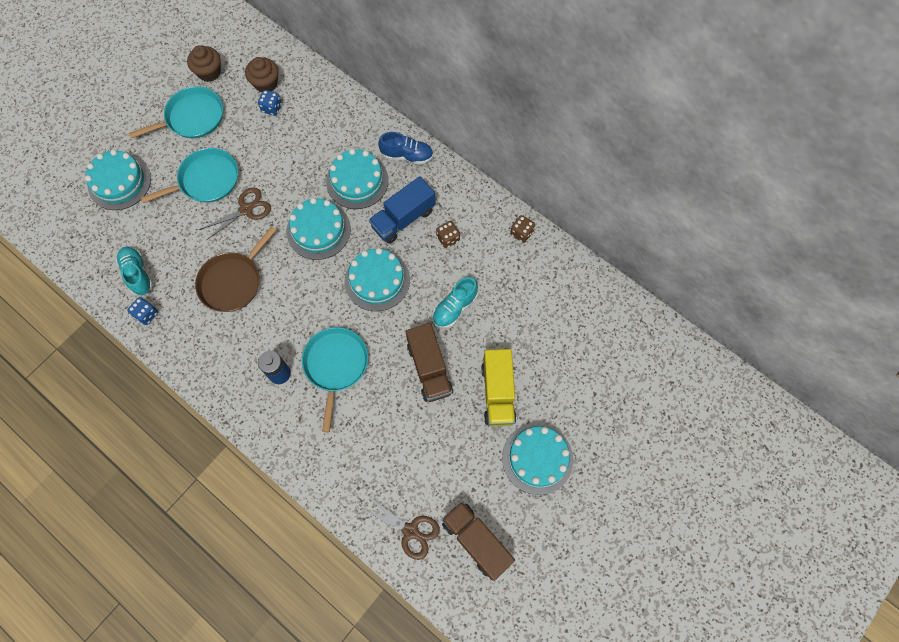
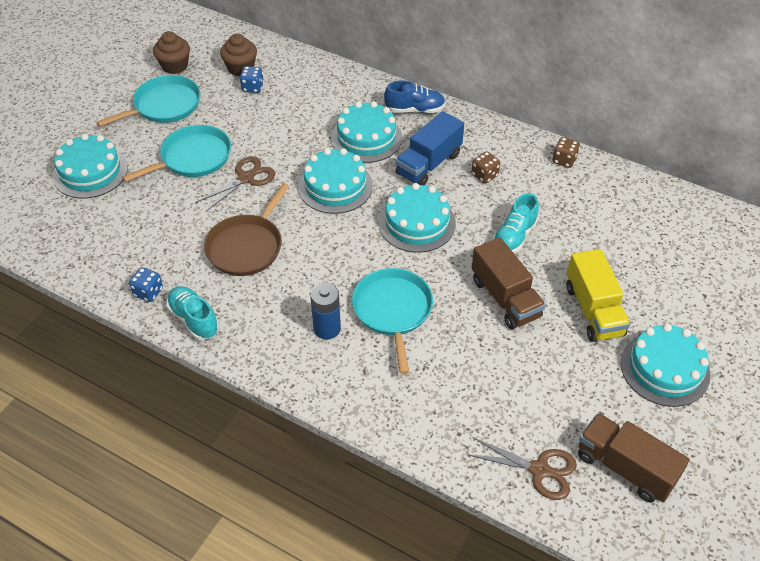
camera: 10 degrees left, 20 degrees down
turquoise shoe [116,247,153,295] -> turquoise shoe moved to [166,286,219,340]

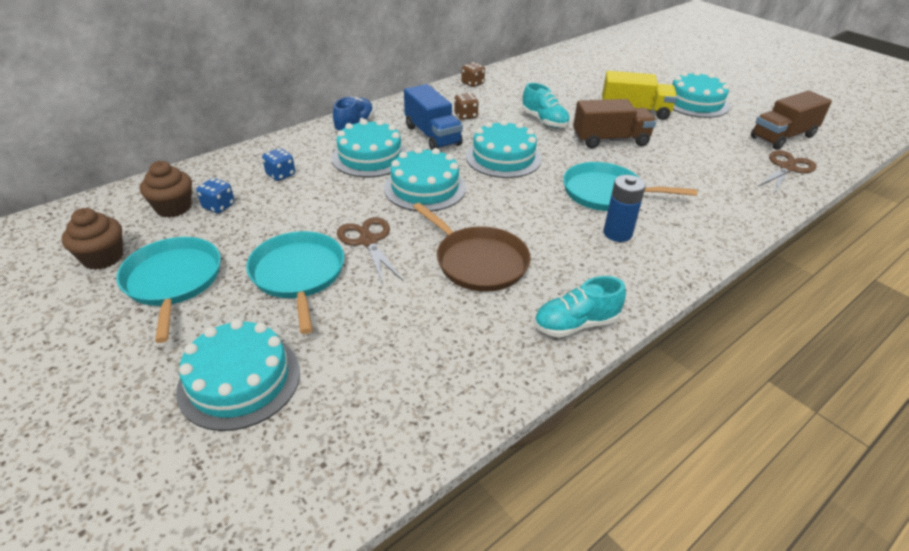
camera: 70 degrees left, 10 degrees down
blue dice [129,267,163,302] -> blue dice moved to [262,148,295,181]

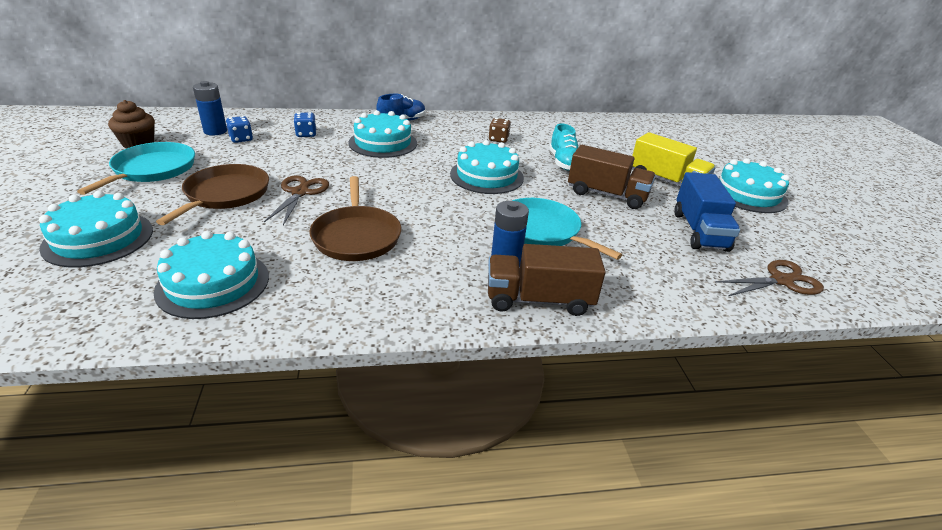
camera: 30 degrees right, 5 degrees down
brown cupcake [140,161,192,218] -> blue battery [193,81,227,135]
turquoise pan [246,231,344,334] -> brown pan [156,164,269,225]
turquoise cake [384,147,466,211] -> turquoise cake moved to [153,231,269,319]
blue truck [404,84,463,150] -> blue truck moved to [674,172,740,252]
brown dice [461,62,485,87] -> none
turquoise shoe [534,276,626,338] -> none
brown truck [751,91,832,150] -> brown truck moved to [488,244,606,316]

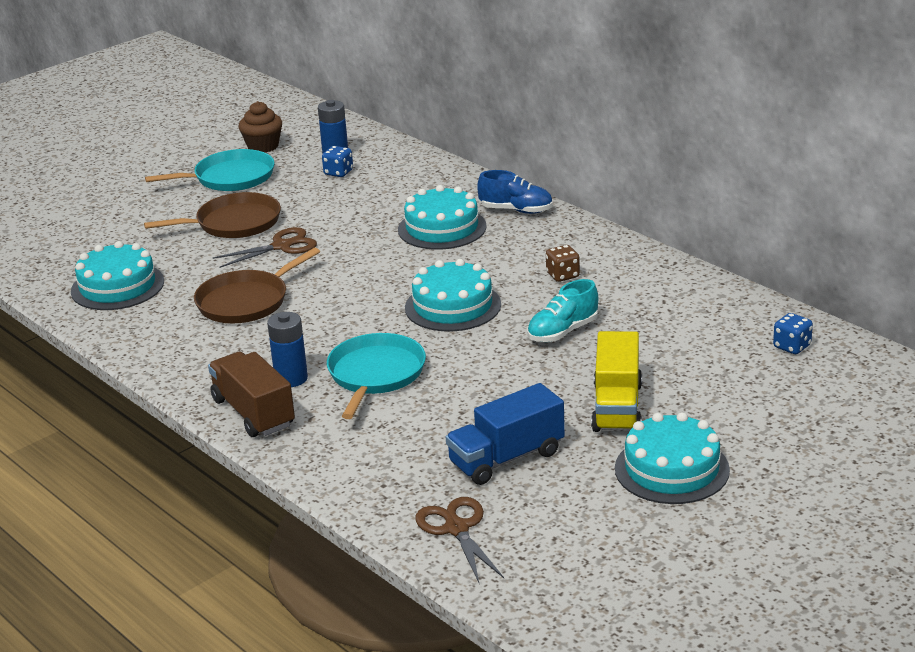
camera: 60 degrees right, 5 degrees down
turquoise cake [39,191,153,267] -> none
blue dice [294,112,317,137] -> blue dice moved to [773,313,813,354]
brown truck [568,145,656,209] -> none
brown scissors [715,260,824,296] -> brown scissors turned 150 degrees counterclockwise [415,497,504,583]

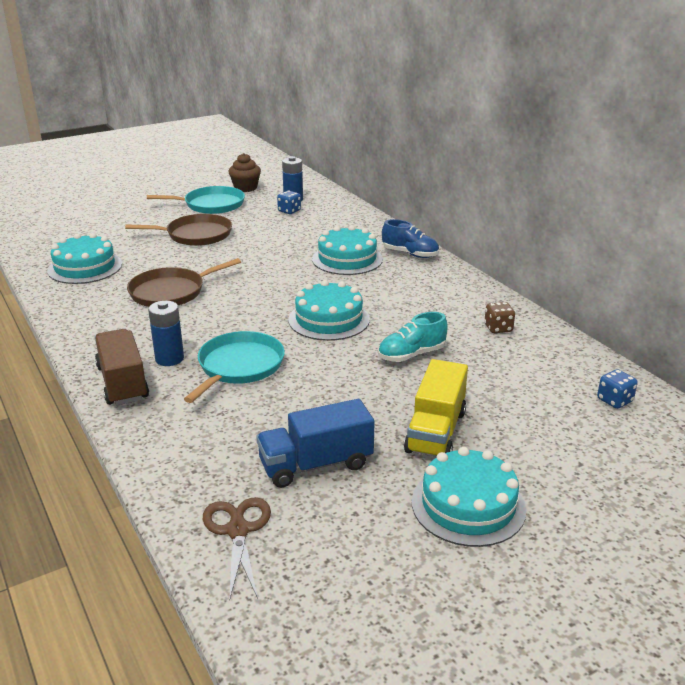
camera: 10 degrees right, 0 degrees up
brown scissors [213,227,317,268] -> none
brown dice [546,245,580,282] -> brown dice moved to [484,302,515,333]

